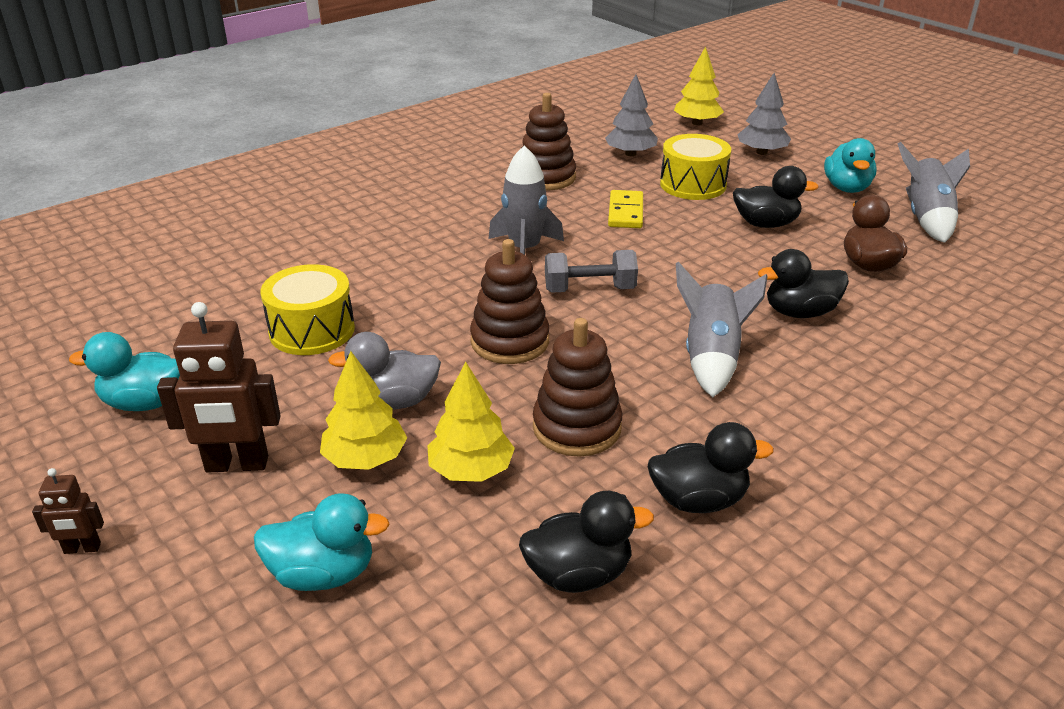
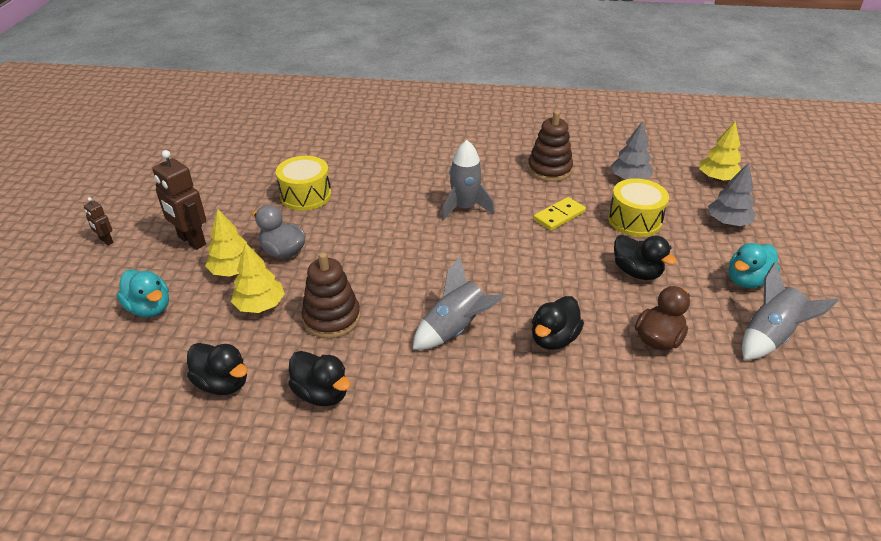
camera: 45 degrees right, 5 degrees up
turquoise duck [69,332,180,411] -> none
brown stacking toy [470,239,549,364] -> none
grey dumbbell [545,250,638,293] -> none
black duck [758,249,849,318] -> black duck turned 90 degrees counterclockwise [532,296,584,350]

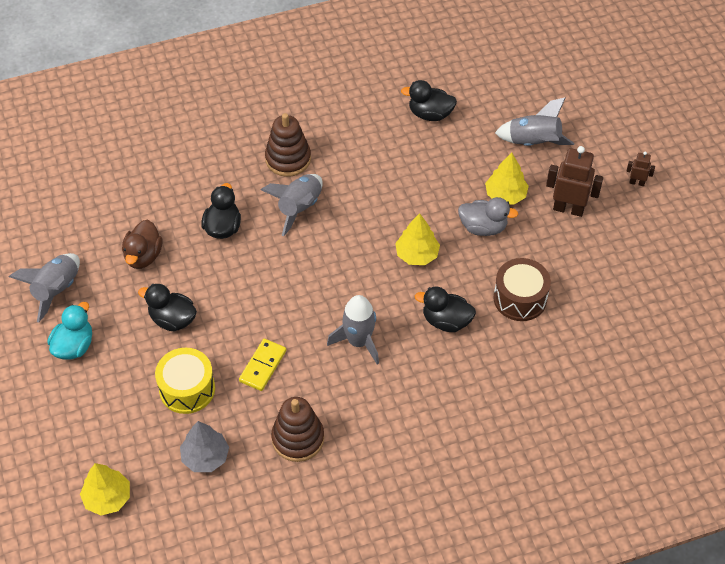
camera: 155 degrees right, 15 degrees up
turquoise duck [116,269,169,317] -> grey rocket [495,97,574,146]
yellow tree [231,242,285,313] -> yellow tree moved to [395,213,440,265]
yellow drum [276,156,331,211] -> brown drum [494,258,551,321]
black duck [288,351,351,406] -> black duck moved to [415,287,476,332]
brown stacking toy [301,252,360,338] -> brown stacking toy moved to [265,113,311,177]
grey tree [708,162,756,226] -> none

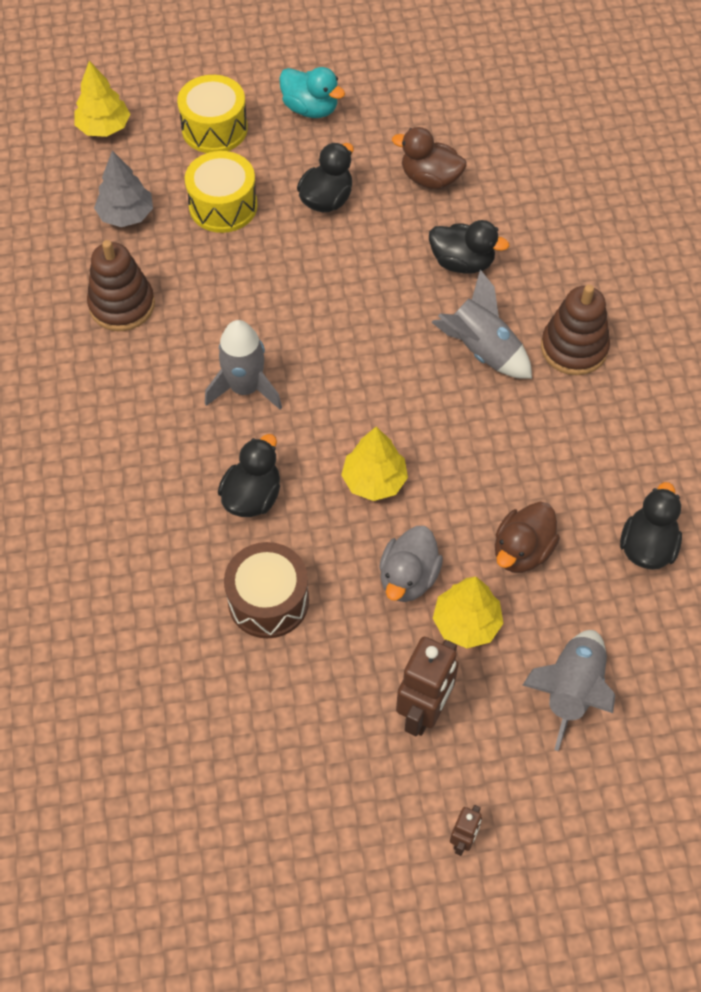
camera: 100 degrees right, 5 degrees up
grey rocket [9,253,80,323] -> none
yellow domino [239,339,286,391] -> none
none -> yellow drum [177,75,248,153]
none -> brown duck [495,502,560,573]

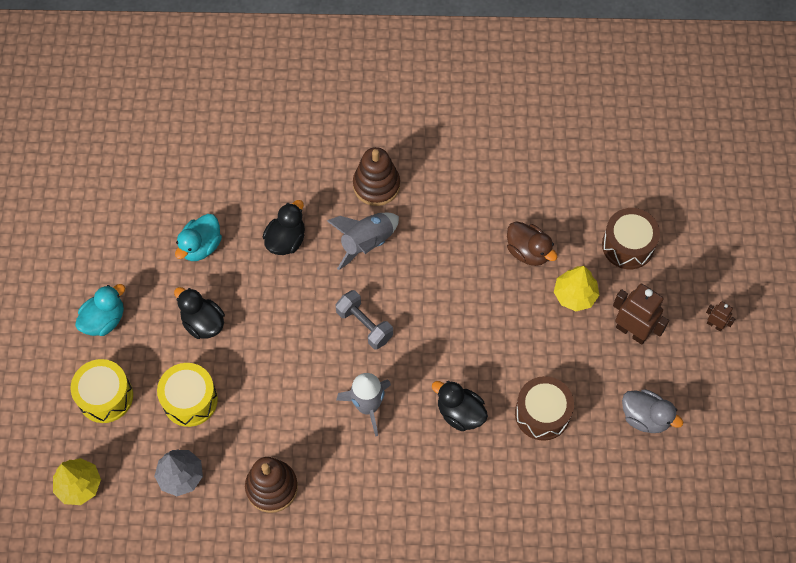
camera: 80 degrees left, 5 degrees up
yellow tree [341,427,408,501] -> none
grey duck [379,526,443,602] -> grey duck moved to [622,389,683,433]
brown duck [392,127,467,189] -> turquoise duck [175,214,222,261]
grey rocket [522,630,615,751] -> brown drum [602,208,660,269]
black duck [620,482,682,570] -> none
none -> grey dumbbell [335,290,393,349]

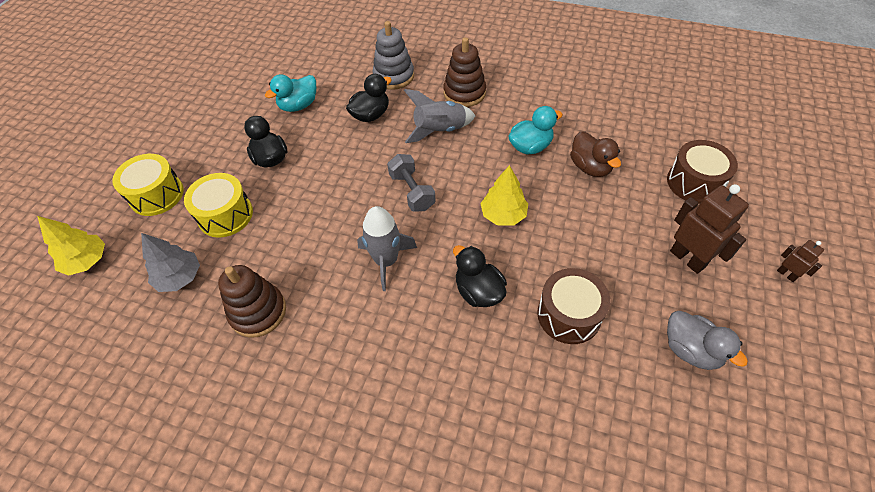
camera: 20 degrees right, 10 degrees down
turquoise duck [75,284,125,336] -> turquoise duck moved to [508,106,563,155]
yellow tree [554,266,599,311] -> yellow tree moved to [480,165,528,225]
none -> grey stacking toy [373,21,414,90]

